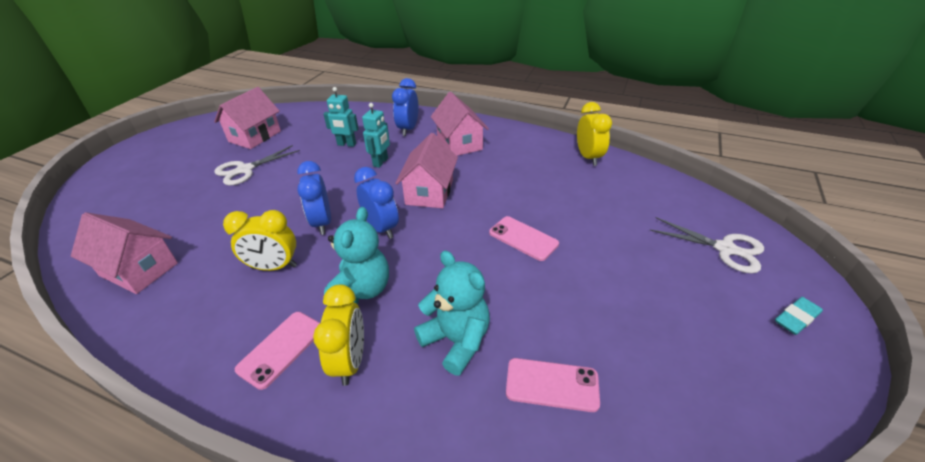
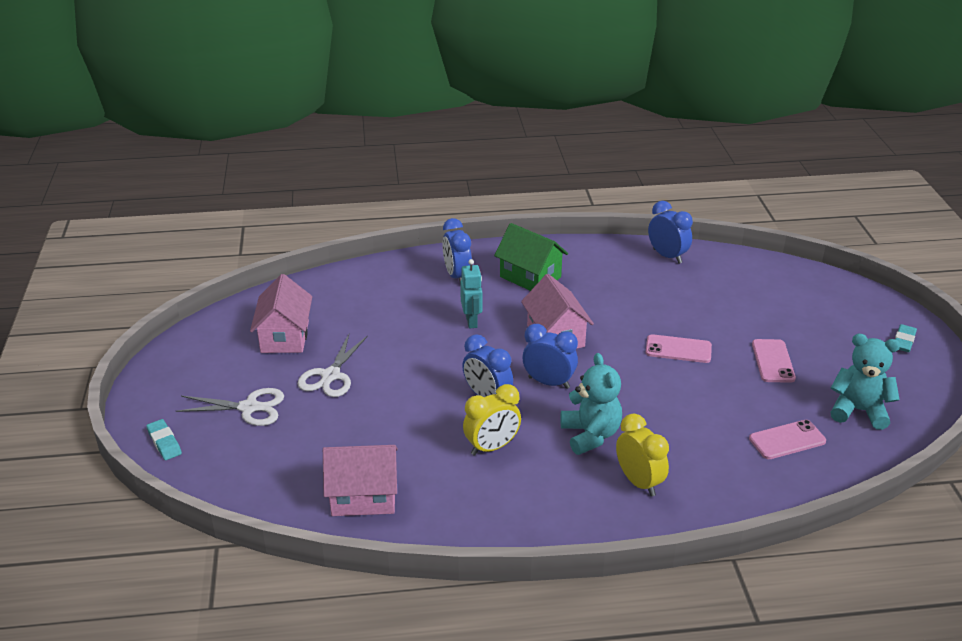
camera: 30 degrees left, 5 degrees down
pink phone [235,312,320,390] -> pink phone moved to [752,339,796,383]
turquoise robot [324,87,359,147] -> none
turquoise teddy bear [414,250,490,376] -> turquoise teddy bear moved to [830,334,900,430]
pink house [431,92,489,156] -> green house [494,223,568,291]
yellow clock [577,102,612,166] -> blue clock [648,201,693,264]
white scissors [650,217,764,273] -> white scissors moved to [175,388,284,426]
none -> turquoise eraser [146,419,182,460]

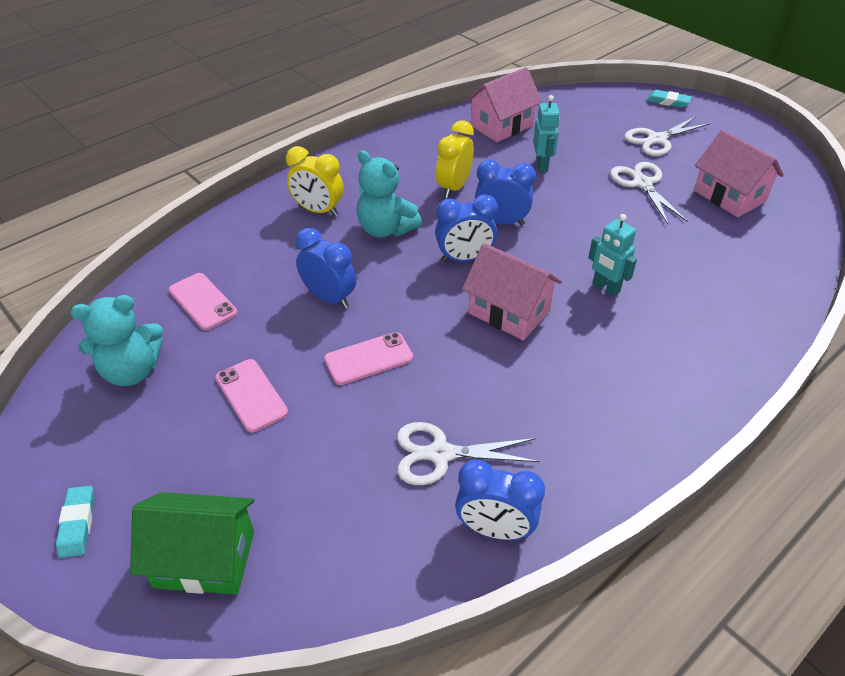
camera: 145 degrees right, 10 degrees up
blue clock [442,218,472,282] -> blue clock moved to [295,228,356,309]
green house [494,223,568,291] -> green house moved to [130,492,254,594]
pink phone [749,420,826,459] -> pink phone turned 75 degrees counterclockwise [169,273,237,330]
none -> white scissors [397,422,540,485]
none -> turquoise robot [533,95,560,172]

